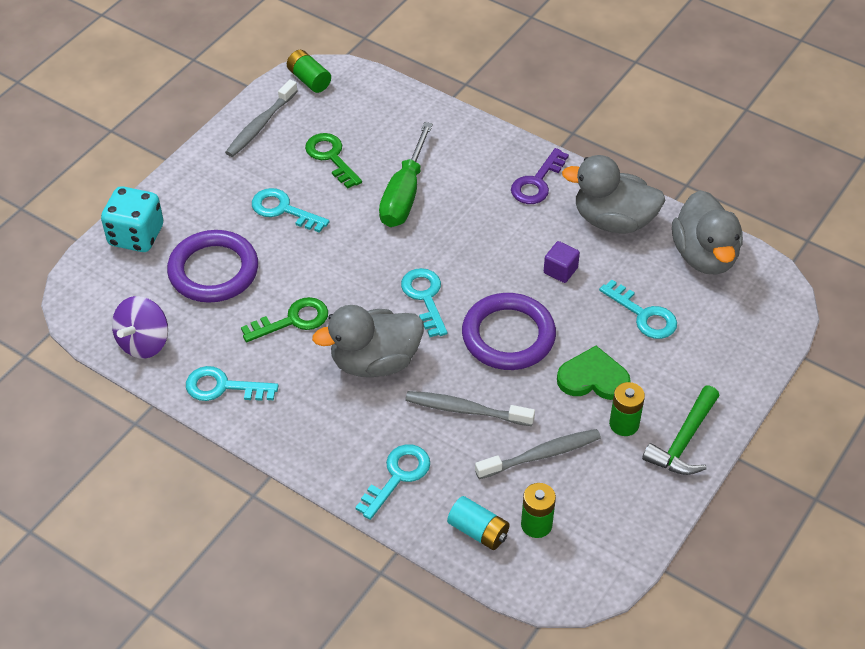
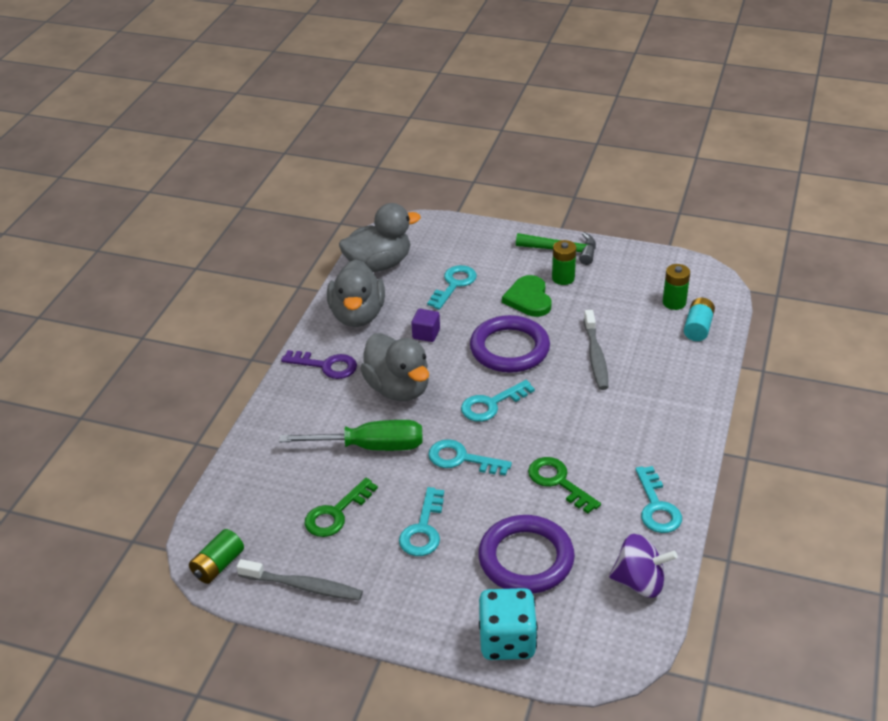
camera: 105 degrees left, 10 degrees down
grey duck [312,305,424,377] -> grey duck moved to [360,333,429,401]
turquoise key [355,444,430,520] -> turquoise key moved to [428,439,512,476]
grey toothbrush [475,429,601,479] -> none

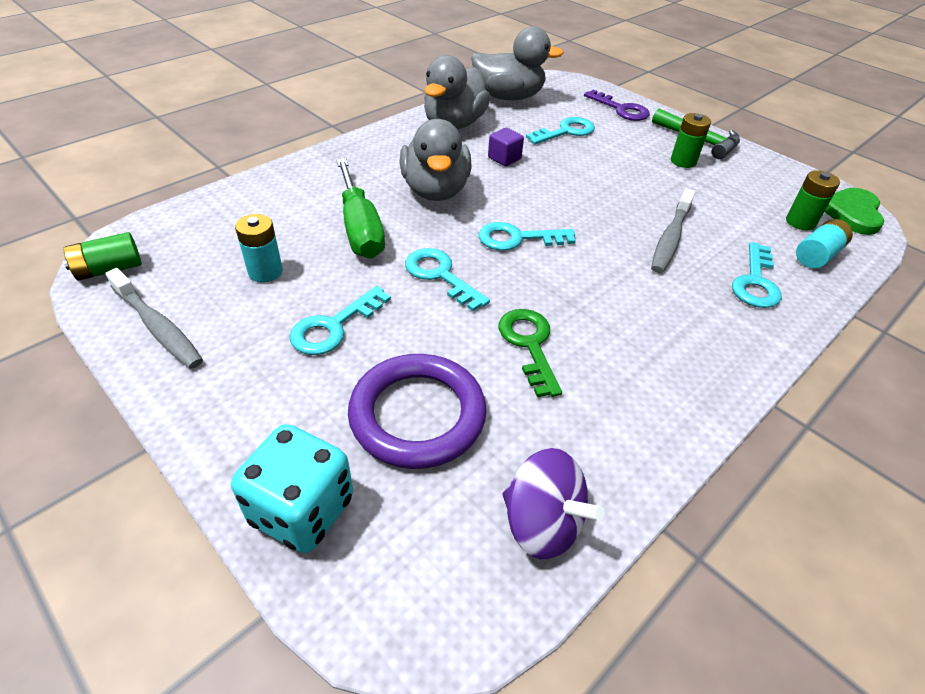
camera: 25 degrees right, 5 degrees up
green screwdriver [279,420,423,451] -> green screwdriver turned 45 degrees clockwise [336,158,385,259]
purple key [281,350,357,379] -> purple key moved to [584,90,650,121]
green key [305,478,378,537] -> turquoise battery [235,214,283,283]
purple ring [470,315,550,373] -> none
green heart [502,275,552,317] -> green heart moved to [825,188,885,235]
turquoise key [636,466,682,533] -> turquoise key moved to [732,242,782,308]

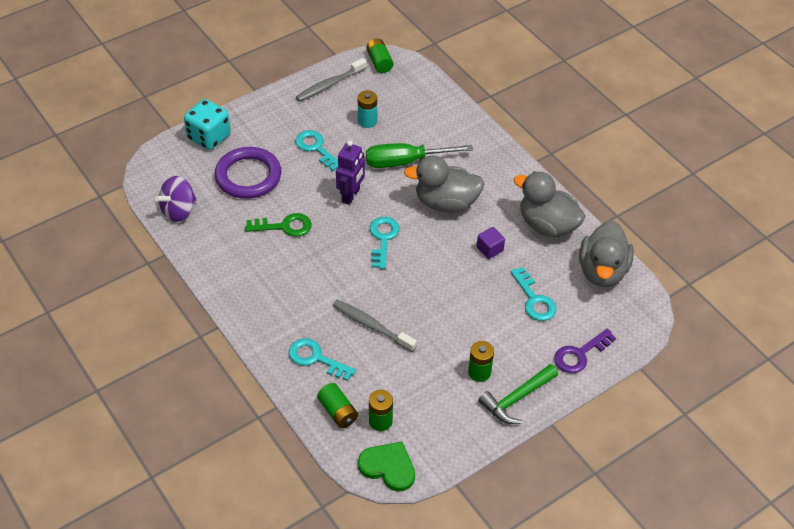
camera: 100 degrees right, 5 degrees up
turquoise key [405,248,490,311] -> purple robot [336,141,365,205]
turquoise battery [796,219,853,268] -> green battery [317,383,358,428]

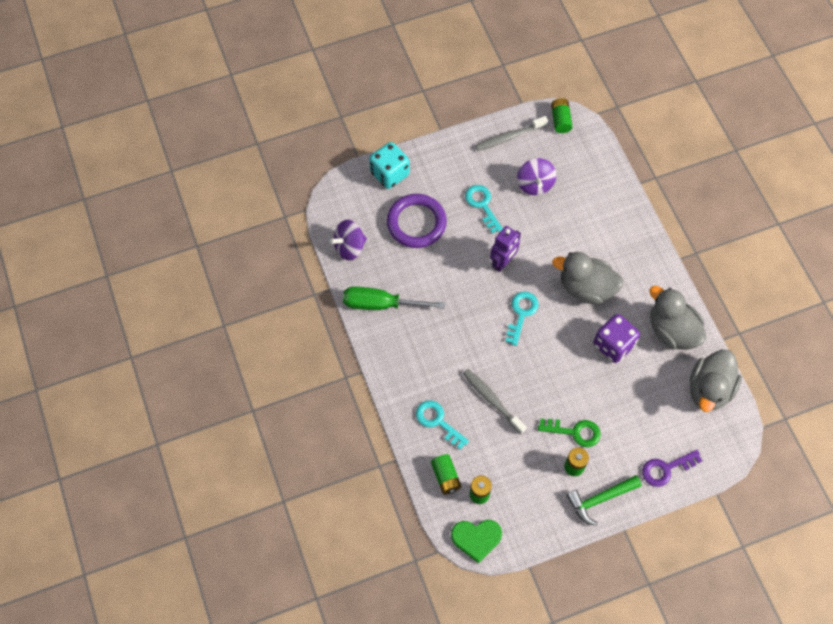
camera: 15 degrees right, 15 degrees up
green key [245,213,312,237] -> green key moved to [538,419,601,447]
turquoise battery [358,90,377,128] -> purple spinning top [517,158,557,195]
green heart [358,442,415,492] -> green heart turned 135 degrees clockwise [451,520,502,563]
green screwdriver [366,143,473,168] -> green screwdriver moved to [343,287,445,310]
purple cube [477,227,505,259] -> purple dice [593,314,640,363]
turquoise key [511,267,557,321] -> none

